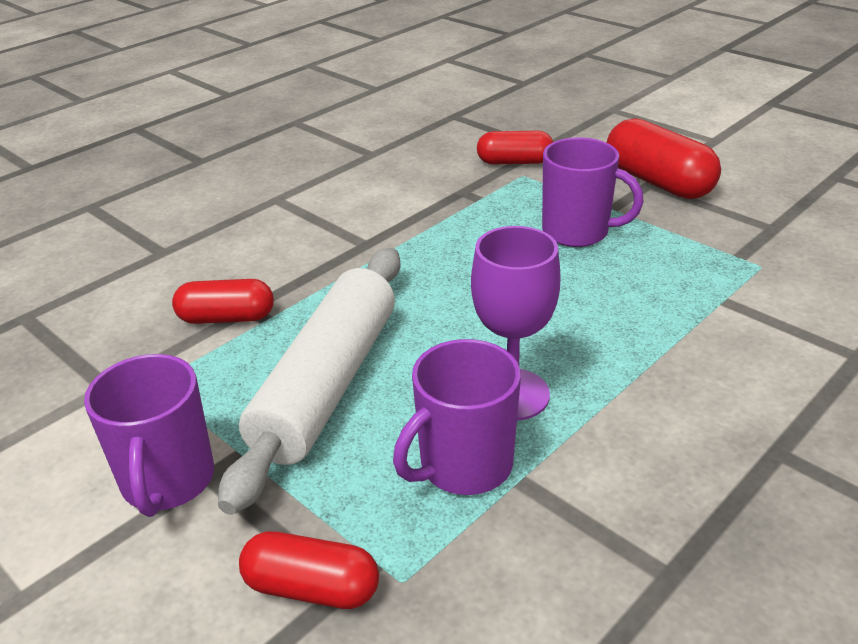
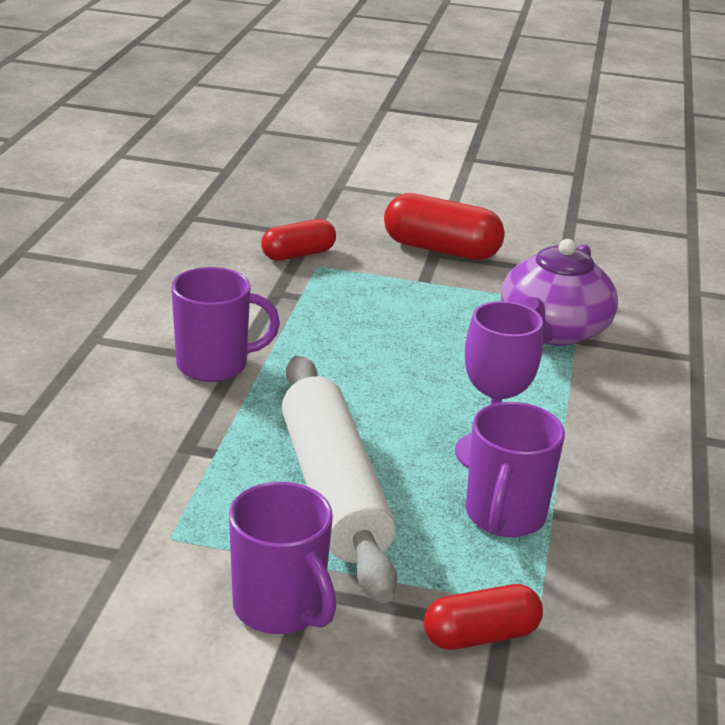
camera: 35 degrees left, 5 degrees down
red capsule [172,279,274,324] -> none
purple mug [542,137,644,247] -> purple mug moved to [171,267,280,382]
none -> purple teapot [501,239,618,346]

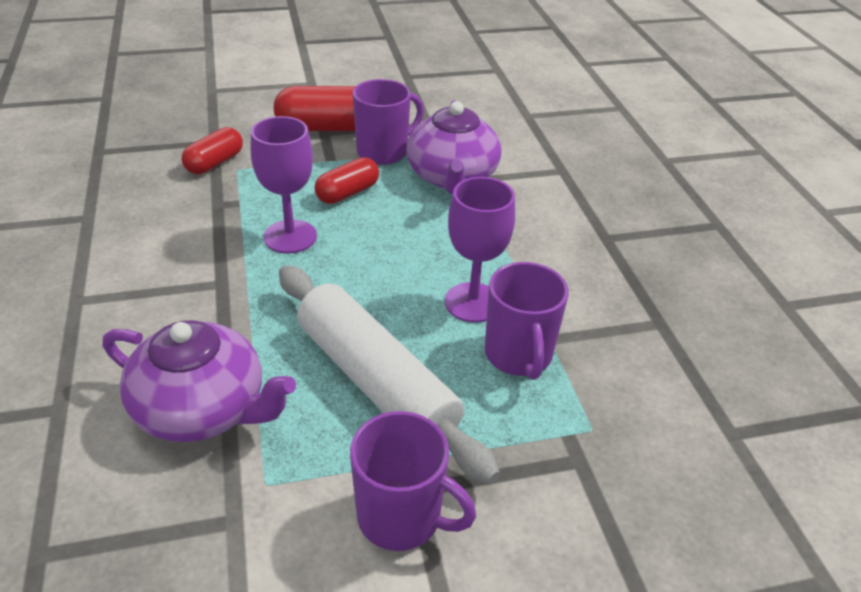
camera: 25 degrees left, 10 degrees up
purple mug [171,267,280,382] -> purple mug moved to [353,79,424,165]
red capsule [424,584,543,650] -> red capsule moved to [315,157,379,204]
none -> purple teapot [103,320,296,442]
none -> purple goblet [251,116,317,254]

